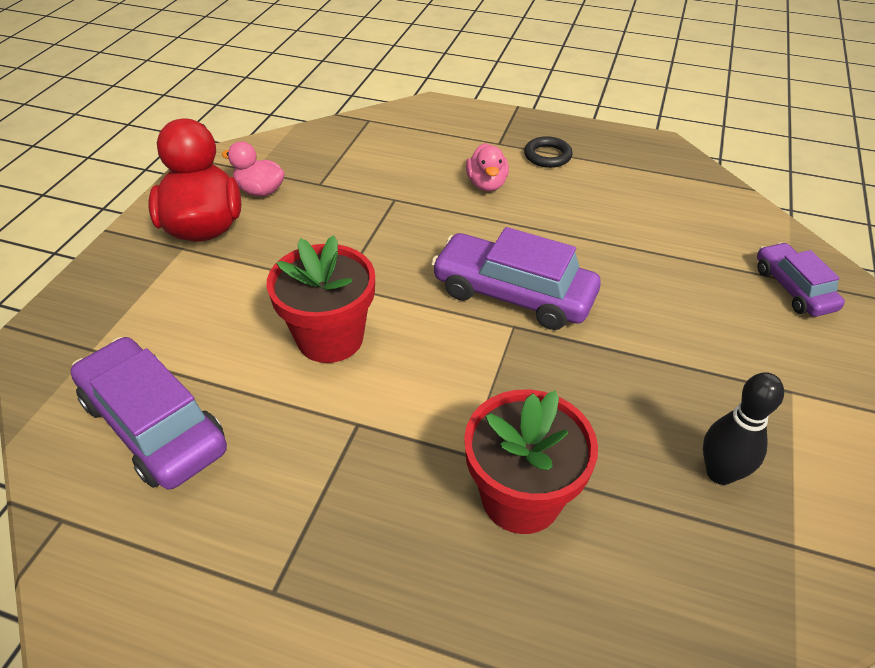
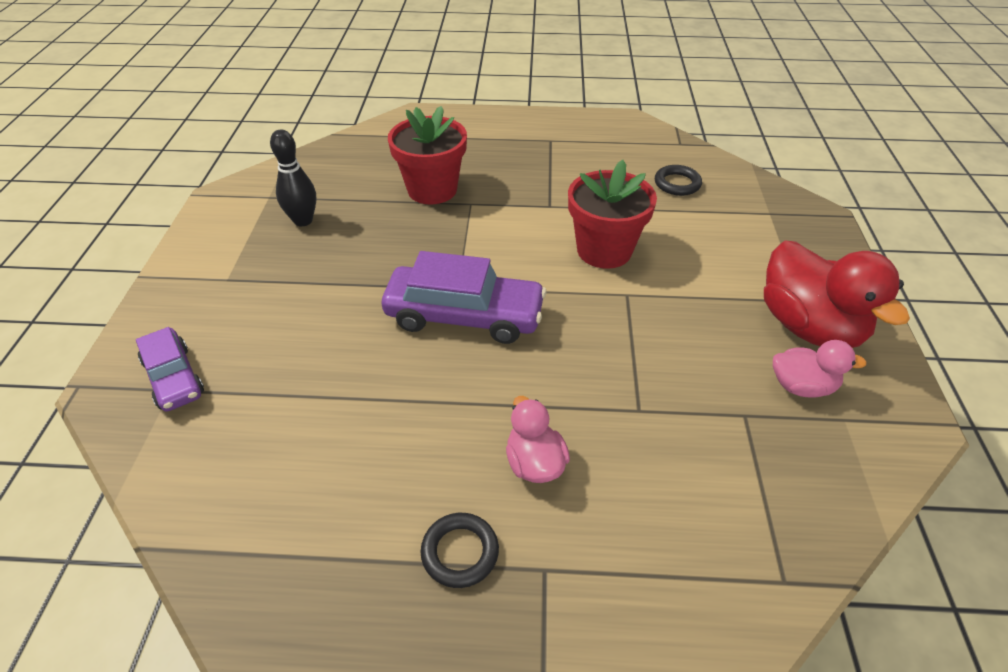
camera: 165 degrees right, 0 degrees up
purple car [70,337,227,489] -> black ring [655,165,702,196]

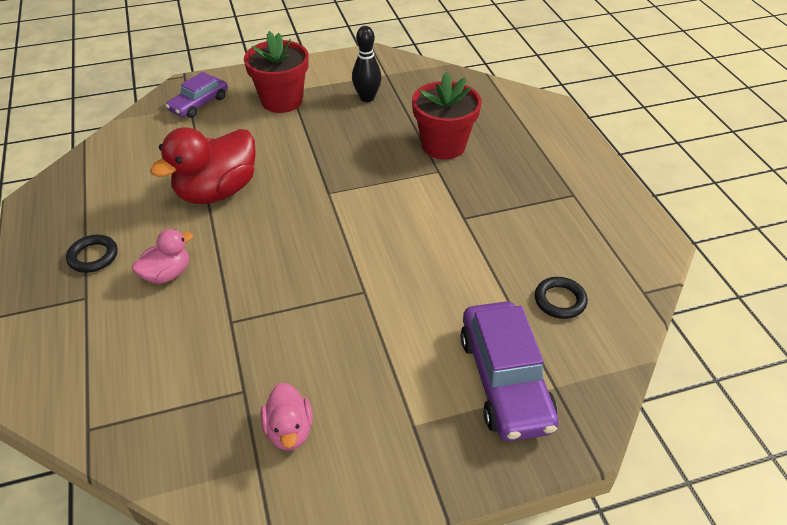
camera: 70 degrees right, 0 degrees up
purple car [382,251,546,344] -> purple car moved to [461,301,559,441]
red flower pot [568,160,657,269] -> red flower pot moved to [244,31,309,113]
red duck [764,240,910,348] -> red duck moved to [150,127,256,204]

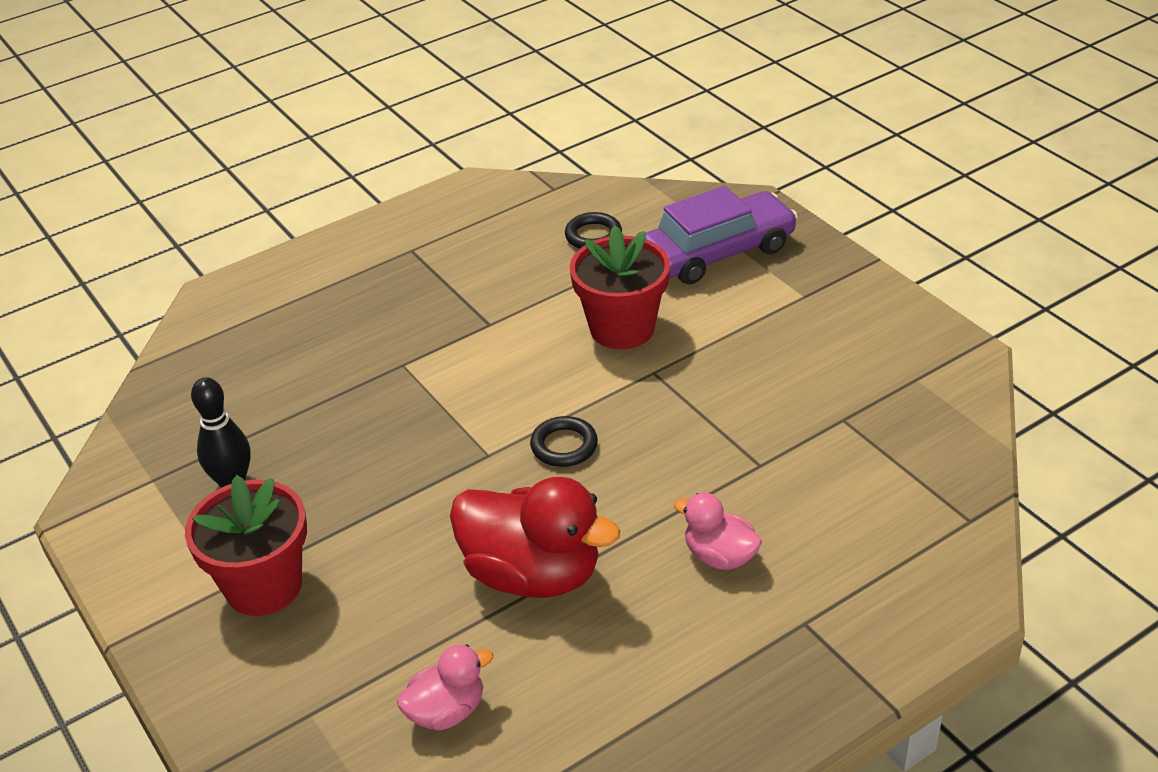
camera: 105 degrees left, 5 degrees down
black ring [66,235,118,273] -> black ring moved to [530,416,598,467]
purple car [166,72,228,118] -> none
pink duck [261,382,313,450] -> pink duck moved to [397,644,493,731]
red flower pot [412,72,482,159] -> red flower pot moved to [570,226,670,349]

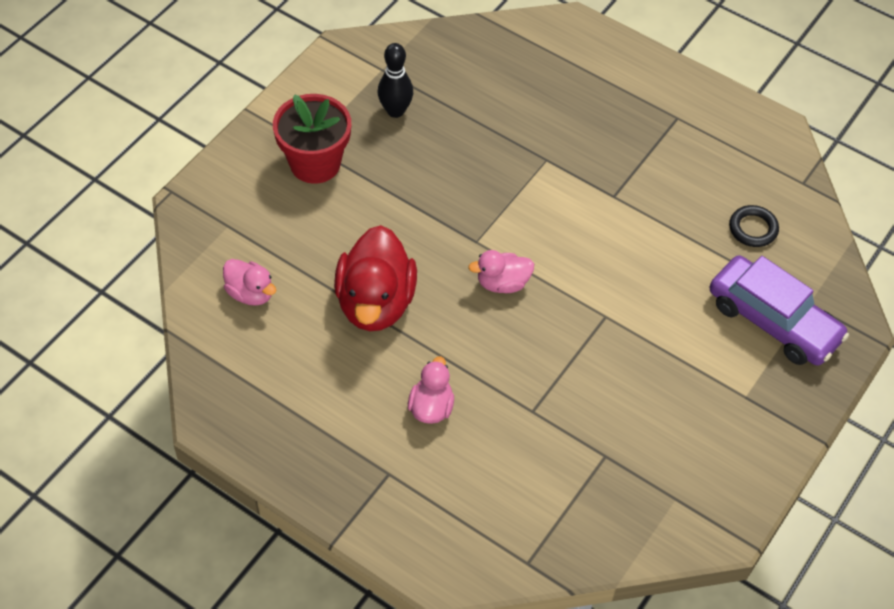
camera: 65 degrees right, 15 degrees up
black ring [530,416,598,467] -> pink duck [468,250,534,293]
red flower pot [570,226,670,349] -> none

